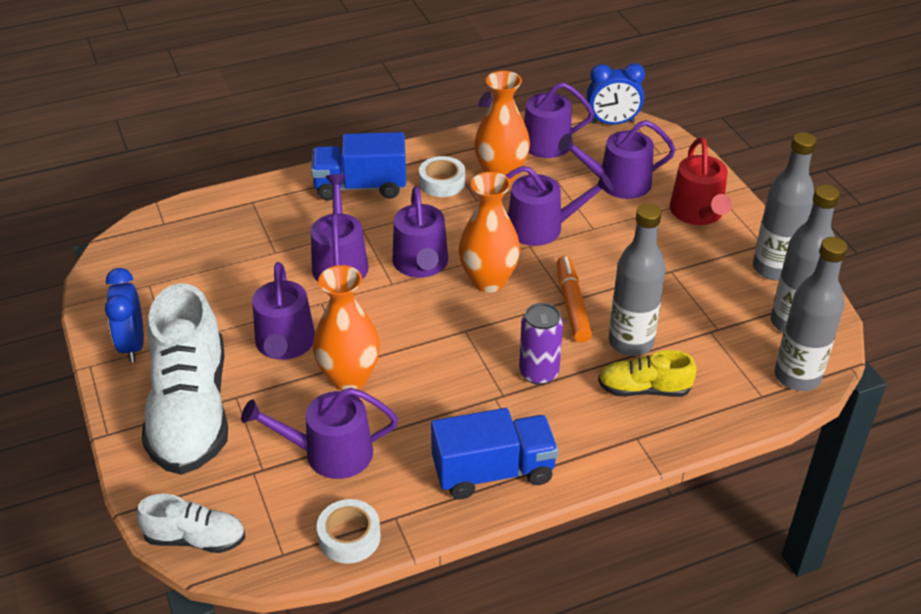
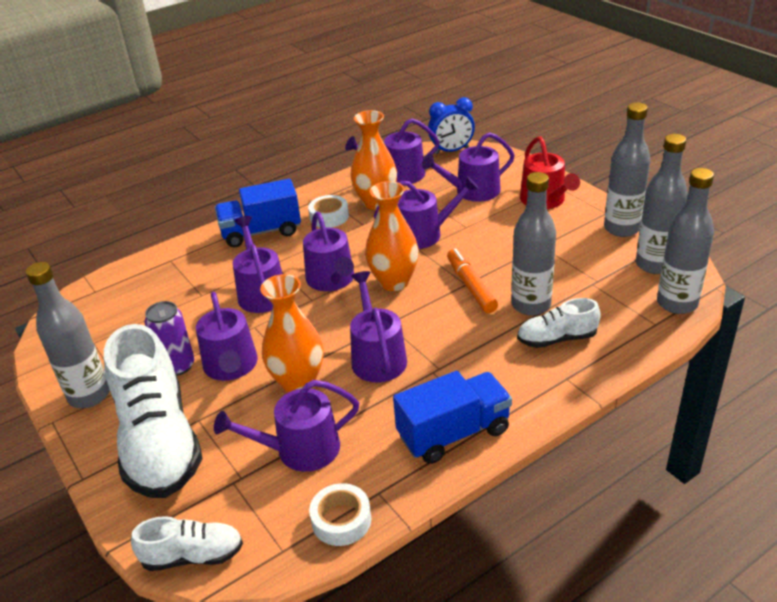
camera: 10 degrees left, 5 degrees down
blue clock [105,268,144,362] -> grey bottle [26,262,110,408]
purple can [519,303,563,385] -> purple can moved to [145,301,194,376]
yellow shoe [598,350,696,397] -> white shoe [517,298,601,348]
none -> purple watering can [350,271,407,383]

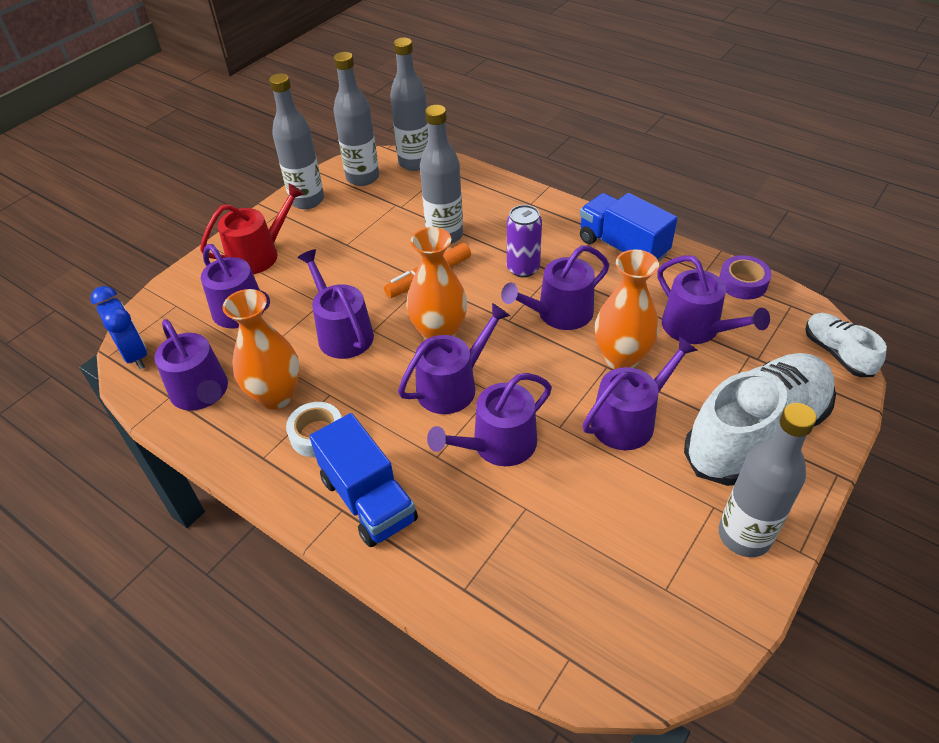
camera: 110 degrees left, 10 degrees up
purple can [145,301,194,376] -> purple can moved to [507,205,542,277]
white tape [309,483,371,546] -> purple tape [719,255,772,300]
white shoe [517,298,601,348] -> none

